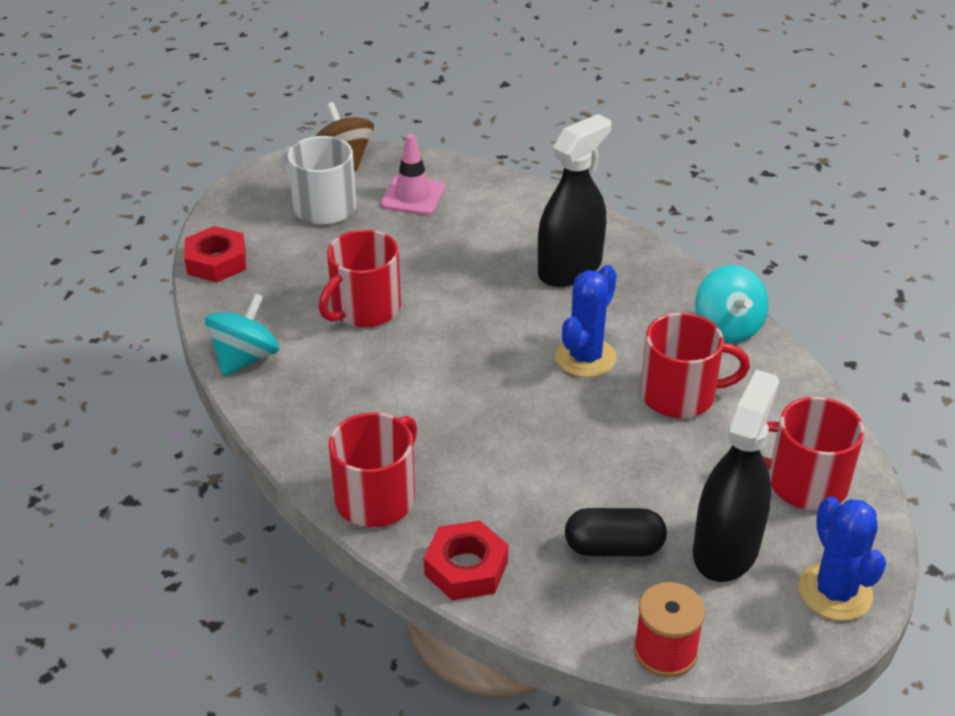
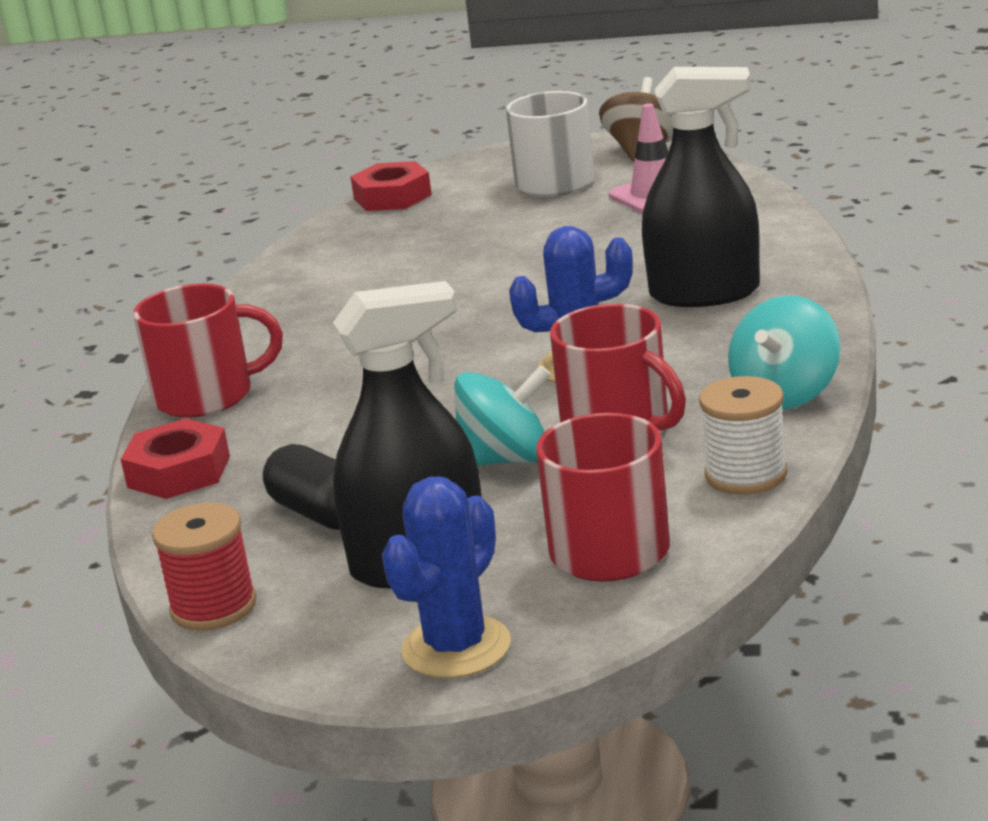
camera: 50 degrees right, 15 degrees down
turquoise spinning top [205,293,279,376] -> turquoise spinning top moved to [454,365,551,466]
red mug [319,230,401,327] -> none
none -> white spool [699,376,787,495]

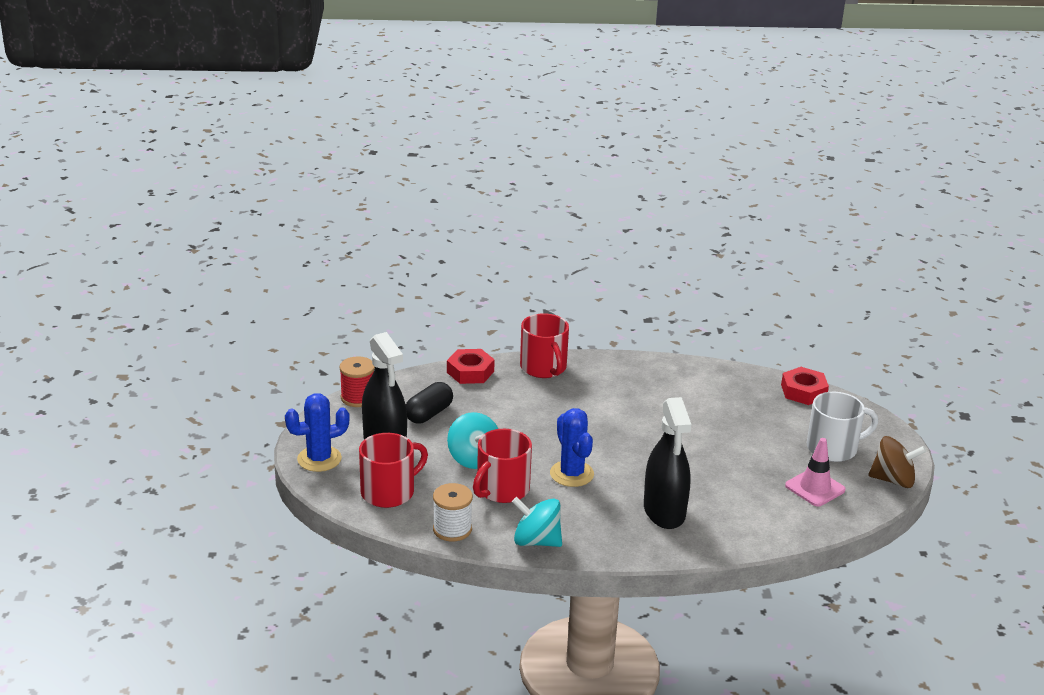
camera: 75 degrees right, 5 degrees up
blue cactus [382,477,511,678] -> blue cactus turned 45 degrees counterclockwise [285,393,349,472]

